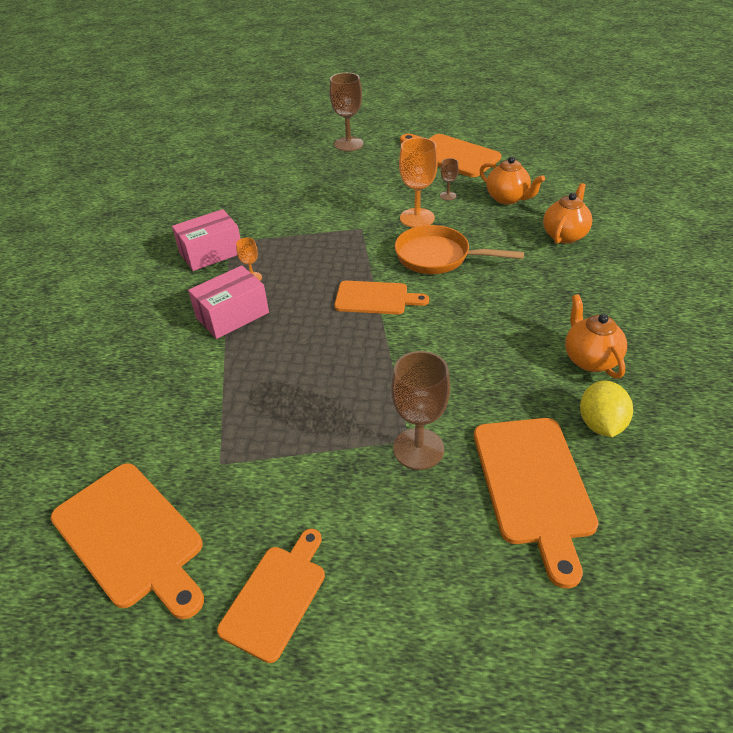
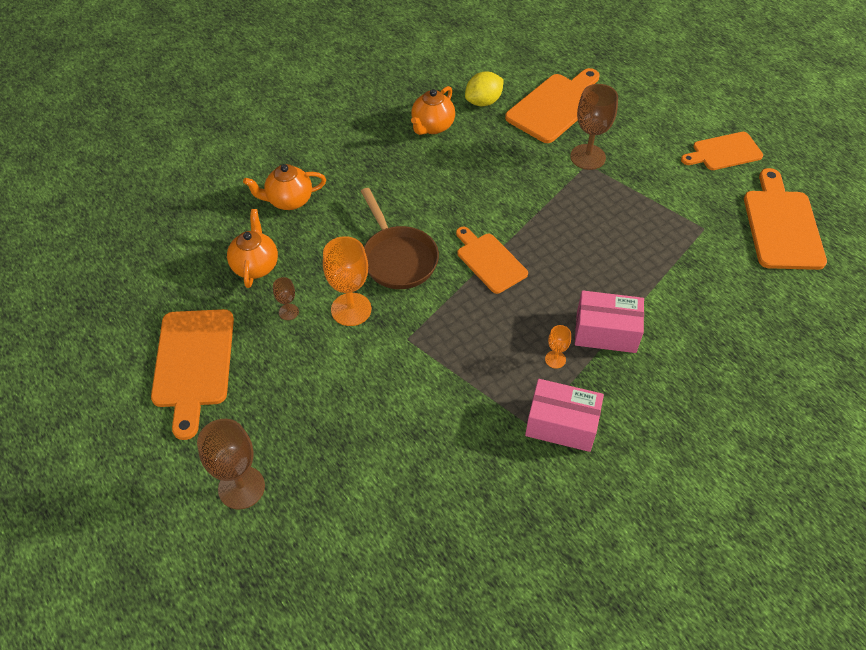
camera: 135 degrees left, 10 degrees up
orange pan [395,225,524,274] -> brown pan [361,188,439,289]

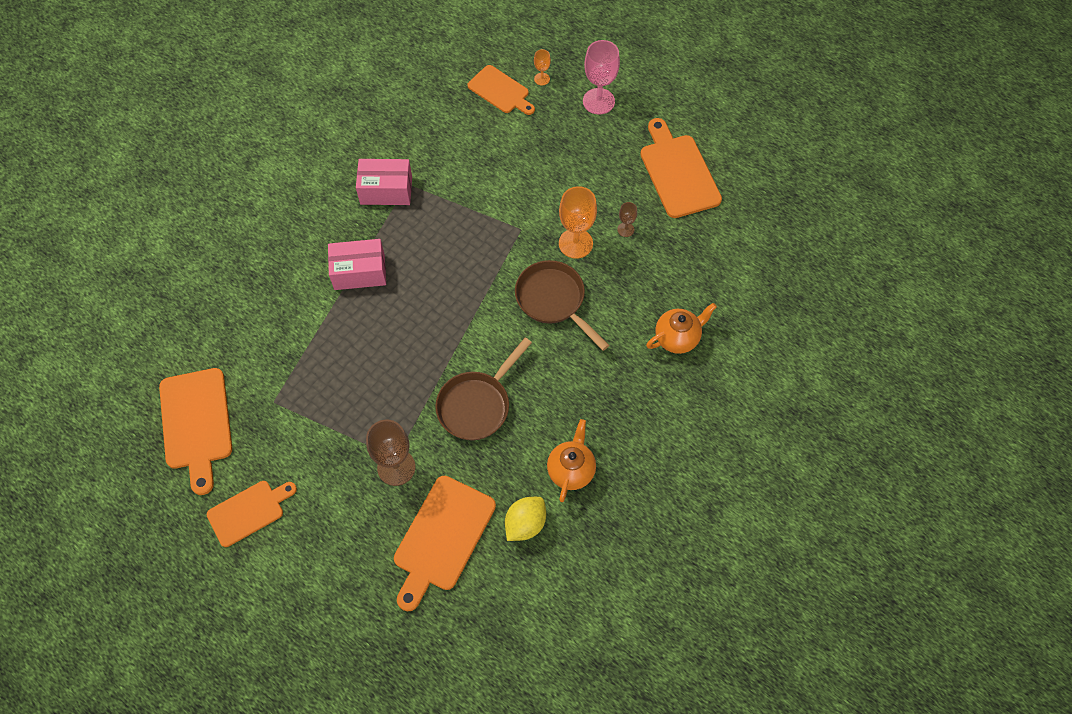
camera: 165 degrees right, 10 degrees up
brown goblet [197,419,265,509] -> pink goblet [583,40,620,114]
orange teapot [227,209,278,288] -> none
orange cutting board [456,227,528,294] -> orange cutting board moved to [467,65,535,115]
orange goblet [545,325,571,368] -> orange goblet moved to [534,49,551,85]
none -> brown pan [435,338,532,440]

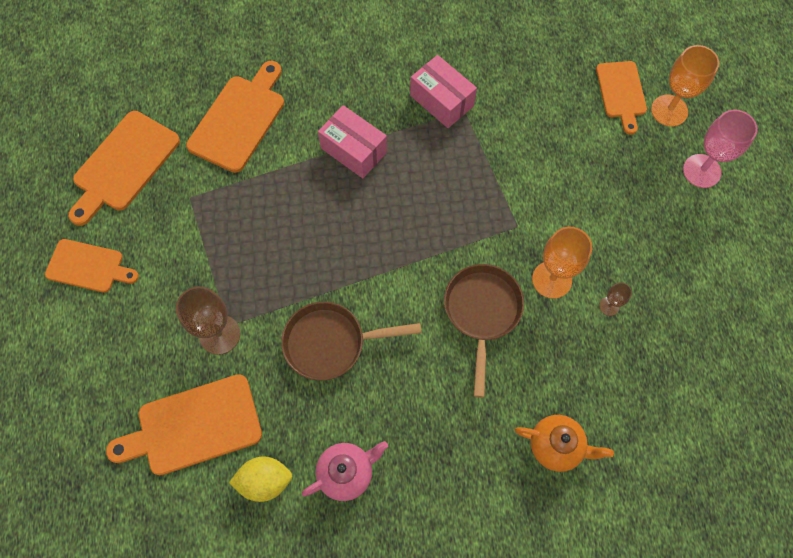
camera: 45 degrees right, 5 degrees up
orange goblet [534,49,551,85] -> orange goblet [651,45,719,127], size x2.01
orange teapot [547,419,596,502] -> pink teapot [302,441,388,501]
orange cutting board [640,118,722,218] -> orange cutting board moved to [186,61,284,173]

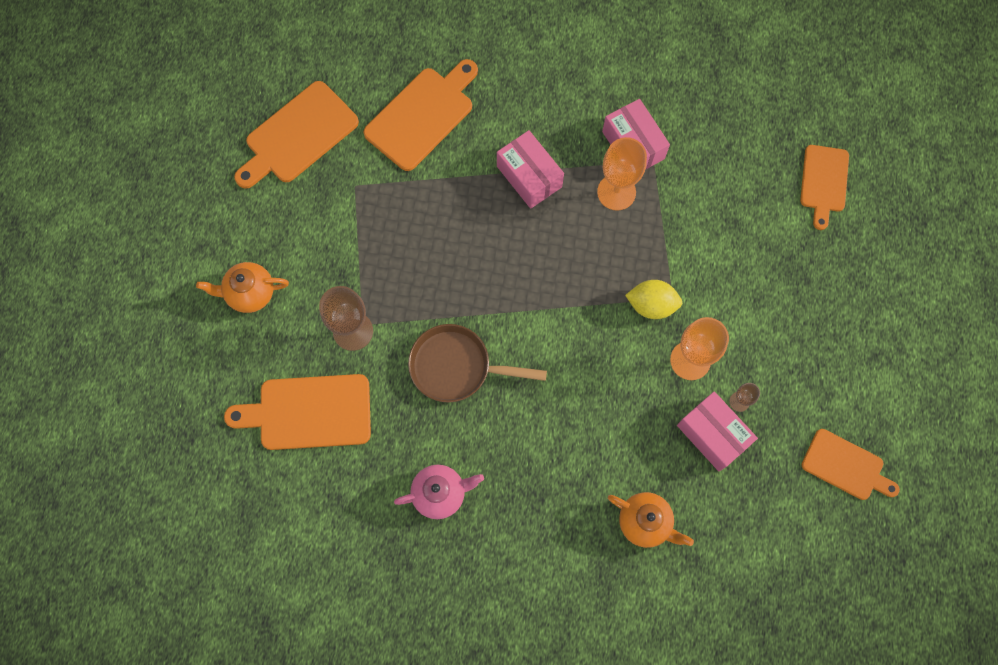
camera: 15 degrees right, 5 degrees up
orange cutting board [45,239,139,293] -> orange cutting board moved to [802,429,900,500]
yellow lemon [229,457,292,502] -> yellow lemon moved to [625,280,683,319]
brown pan [444,264,524,398] -> none
orange goblet [651,45,719,127] -> orange goblet moved to [597,137,647,211]
pink goblet [683,110,758,188] -> none
none -> orange teapot [196,262,289,313]
none -> pink box [677,391,758,471]

